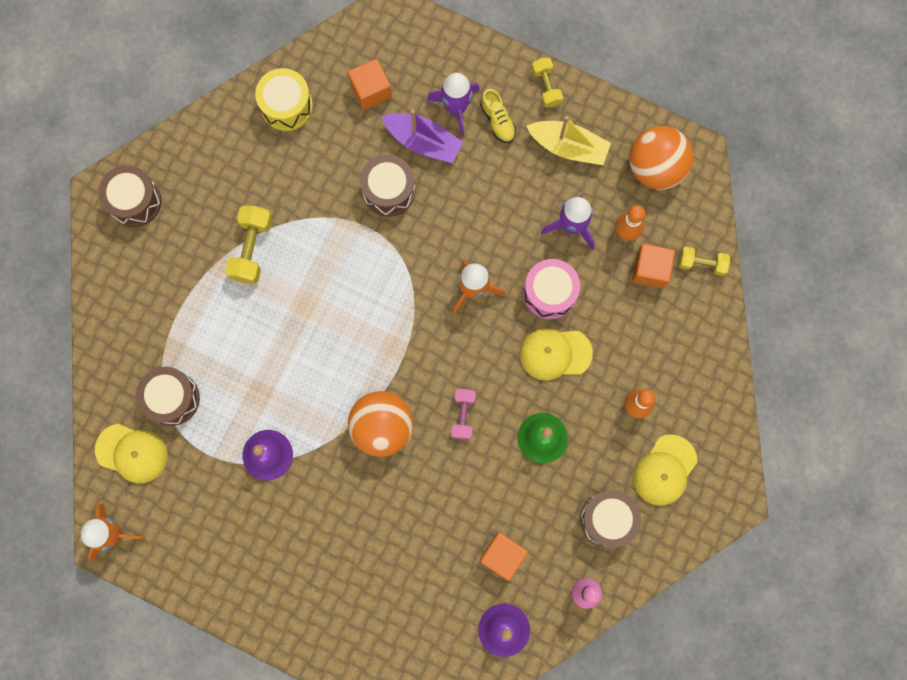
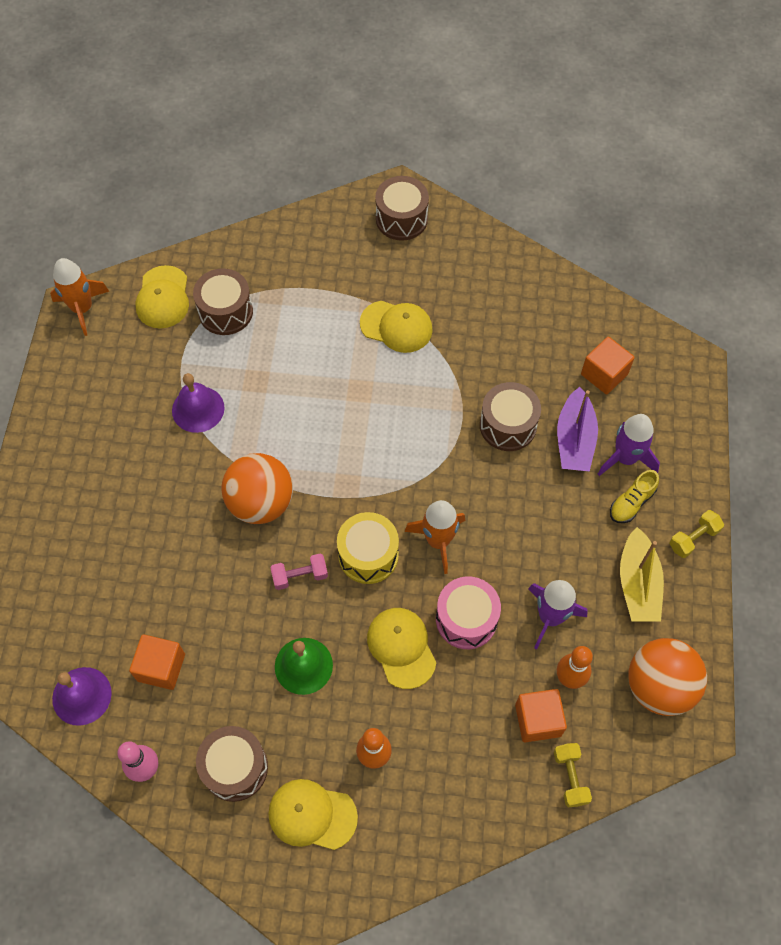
camera: 70 degrees right, 15 degrees down
yellow dumbbell [225,206,272,284] -> yellow cap [360,301,433,353]
yellow drum [255,68,313,131] -> yellow drum moved to [337,512,399,584]

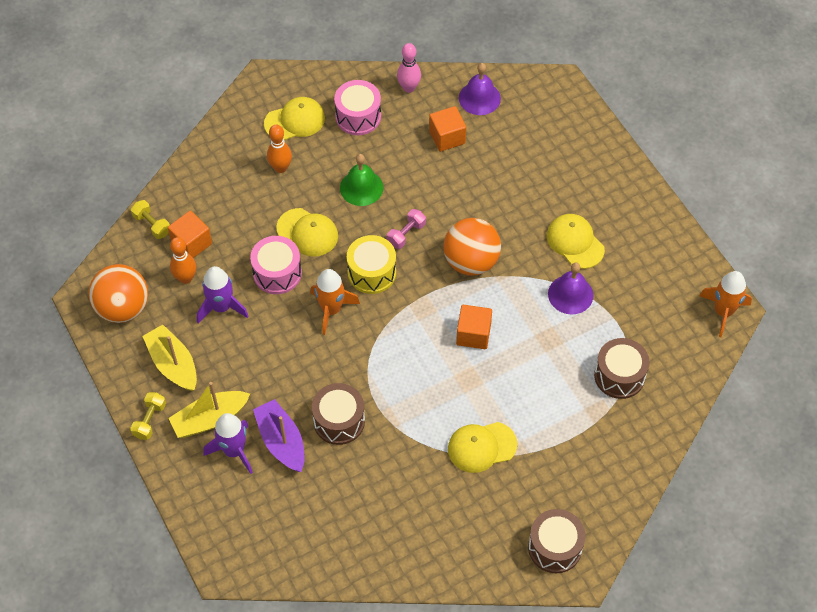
camera: 145 degrees right, 5 degrees down
yellow cap [135,265,189,328] -> yellow cap moved to [547,214,605,269]
brown drum [196,726,268,802] -> pink drum [334,80,381,135]
orange cube [581,337,635,395] -> orange cube moved to [456,305,492,349]
yellow shoe [610,470,659,523] -> yellow boat [169,382,250,438]

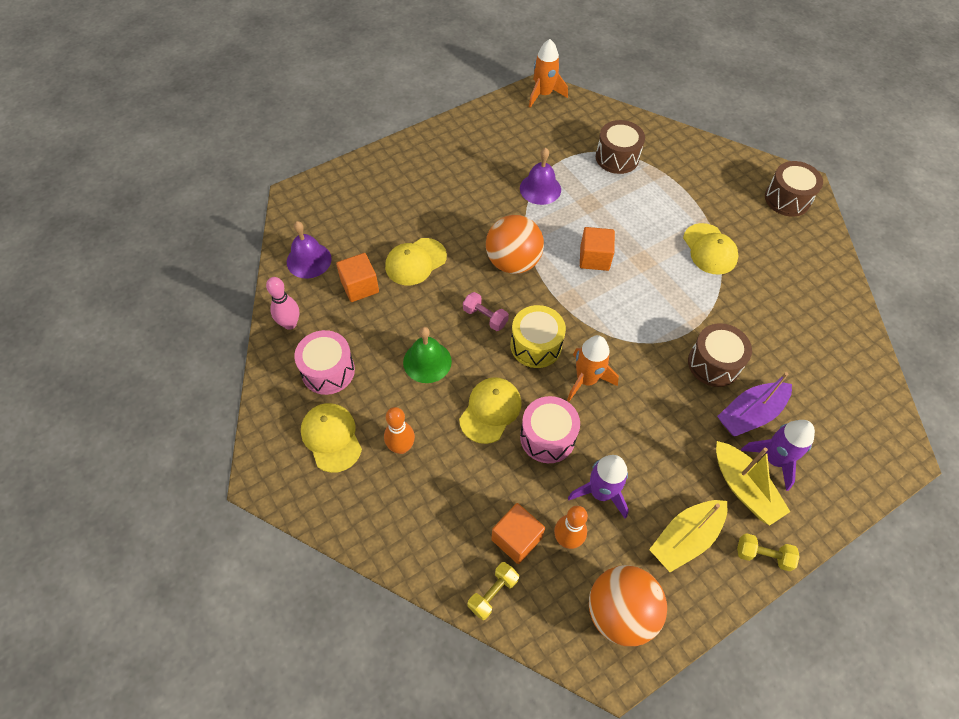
camera: 95 degrees left, 0 degrees up
yellow cap [547,214,605,269] -> yellow cap moved to [385,238,447,285]

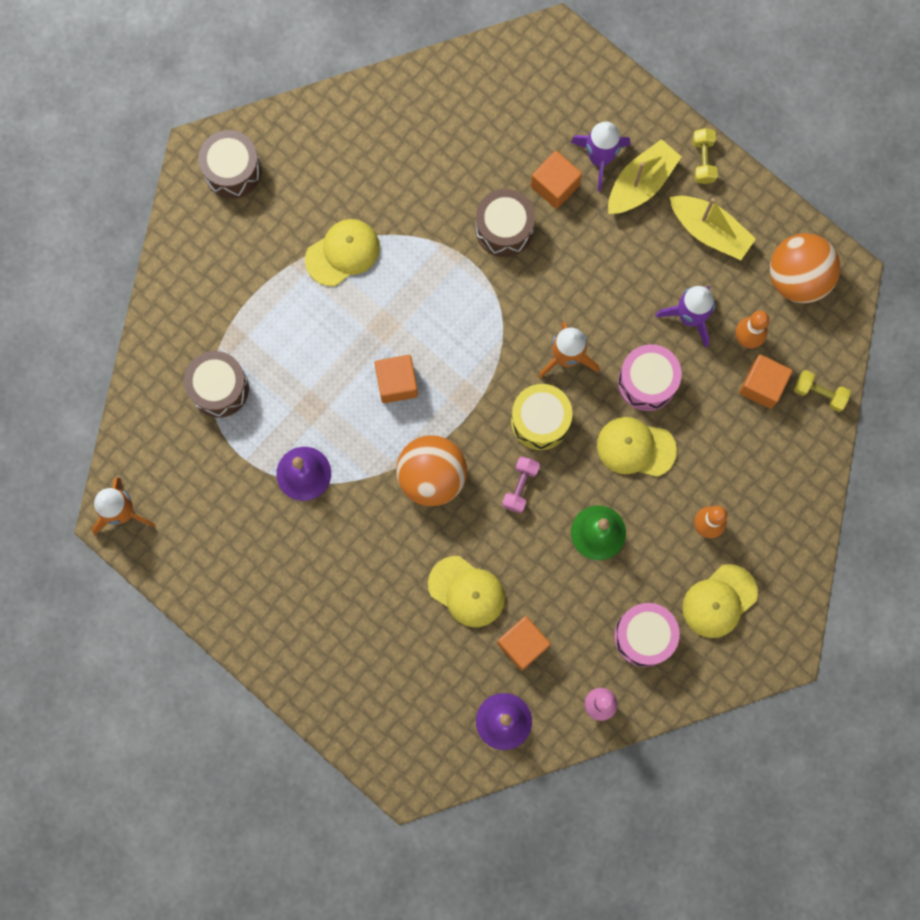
camera: 105 degrees left, 20 degrees up
purple boat [717,372,792,436] -> orange cube [531,151,582,209]

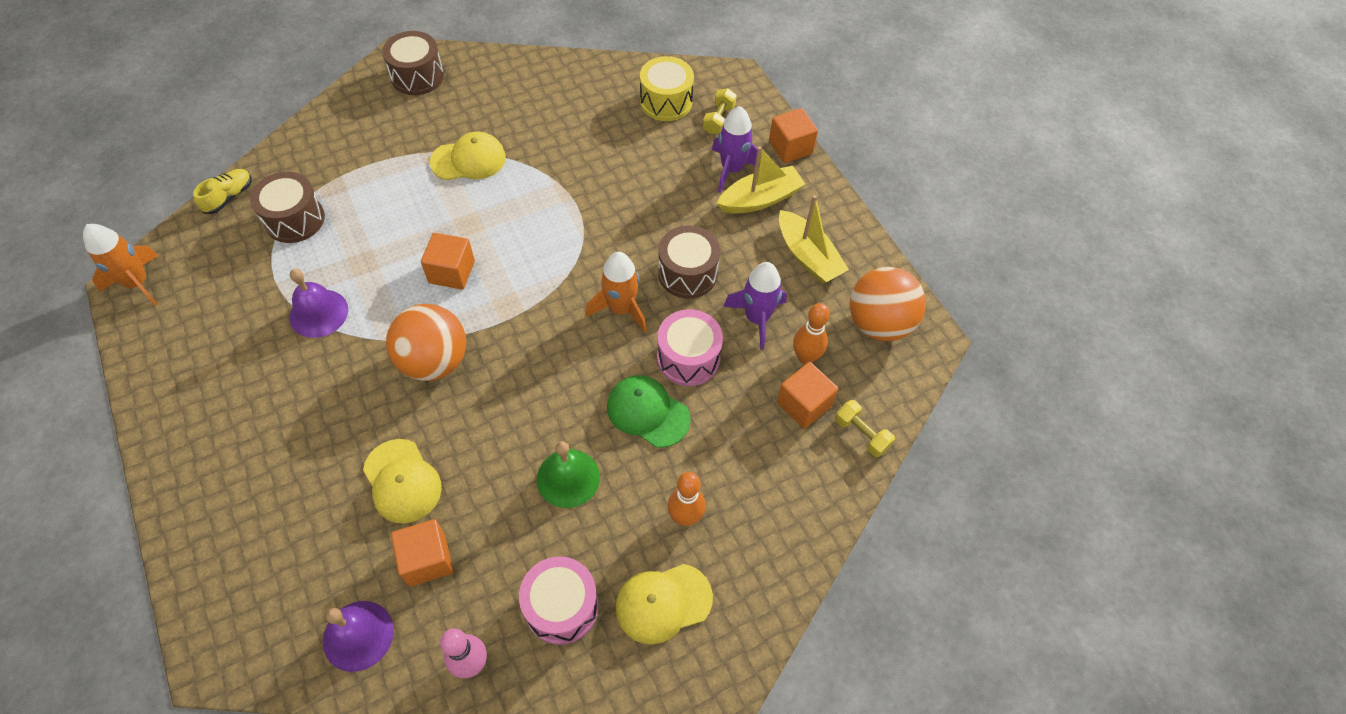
camera: 20 degrees right, 20 degrees down
brown drum [476,189,535,257] -> brown drum moved to [658,226,720,298]
pink dumbbell [502,456,540,513] -> none
yellow drum [511,384,573,450] -> yellow drum moved to [640,56,694,121]
orange cube [531,151,582,209] -> orange cube moved to [769,108,818,163]
yellow cap [597,417,677,477] -> green cap [607,375,691,448]
yellow dumbbell [692,128,718,184] -> yellow dumbbell moved to [703,88,737,134]
none -> yellow shoe [193,169,252,214]

